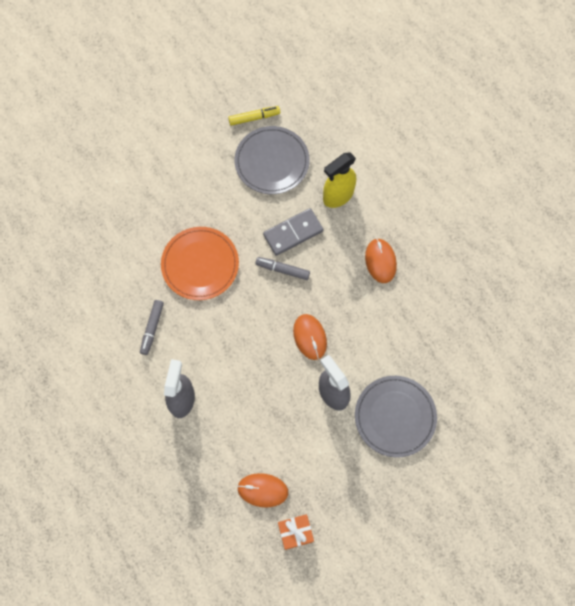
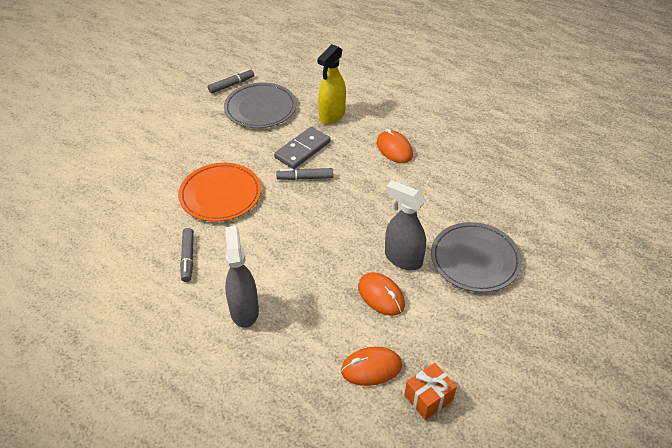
camera: 20 degrees left, 25 degrees down
yellow marker [228,106,280,126] -> grey marker [208,69,254,93]
orange mouse [293,314,327,360] -> orange mouse moved to [358,272,405,316]

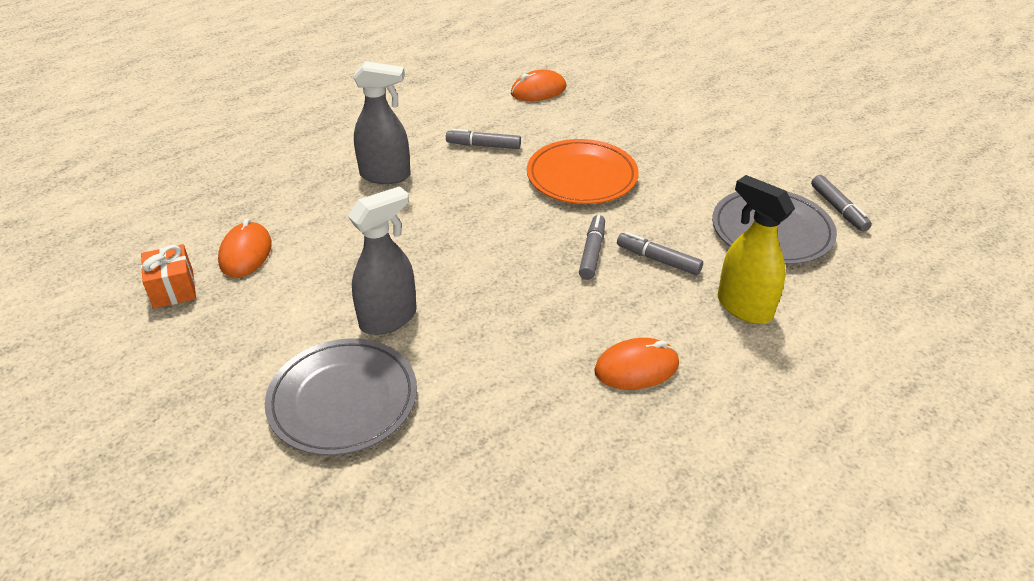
camera: 105 degrees right, 5 degrees down
grey domino [274,127,331,169] -> grey marker [617,232,703,275]
orange mouse [358,272,405,316] -> orange mouse moved to [511,69,566,101]

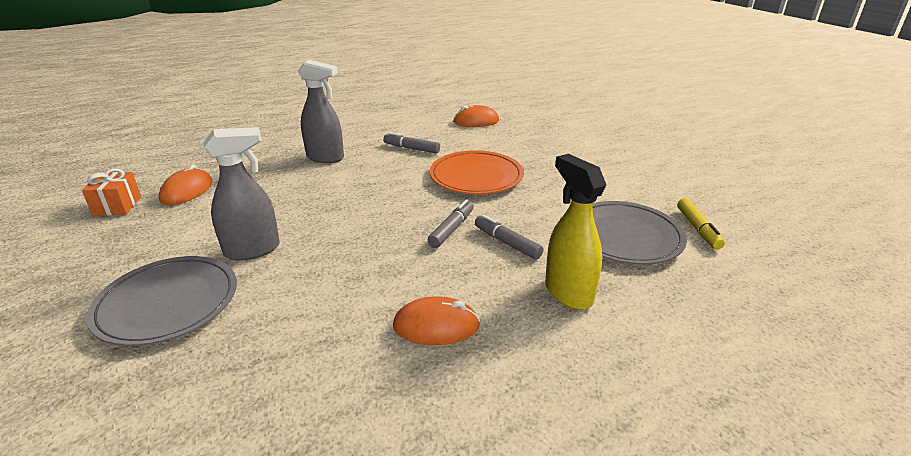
camera: 15 degrees right, 10 degrees down
grey marker [811,175,872,232] -> yellow marker [677,198,725,249]

